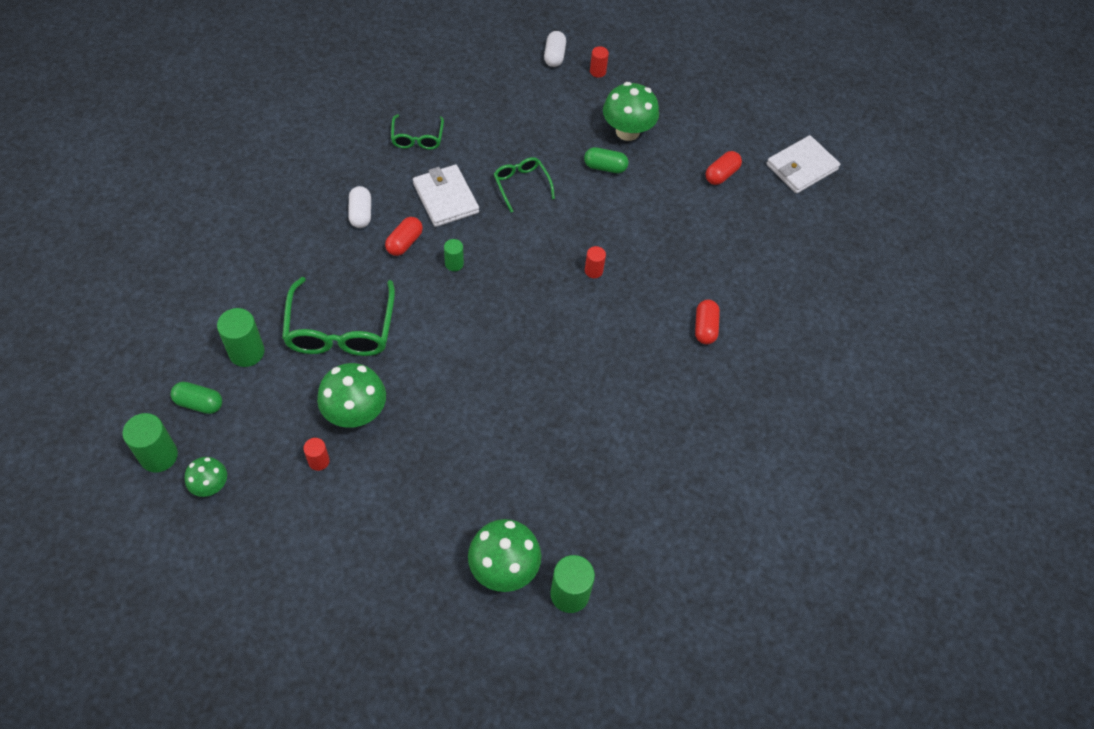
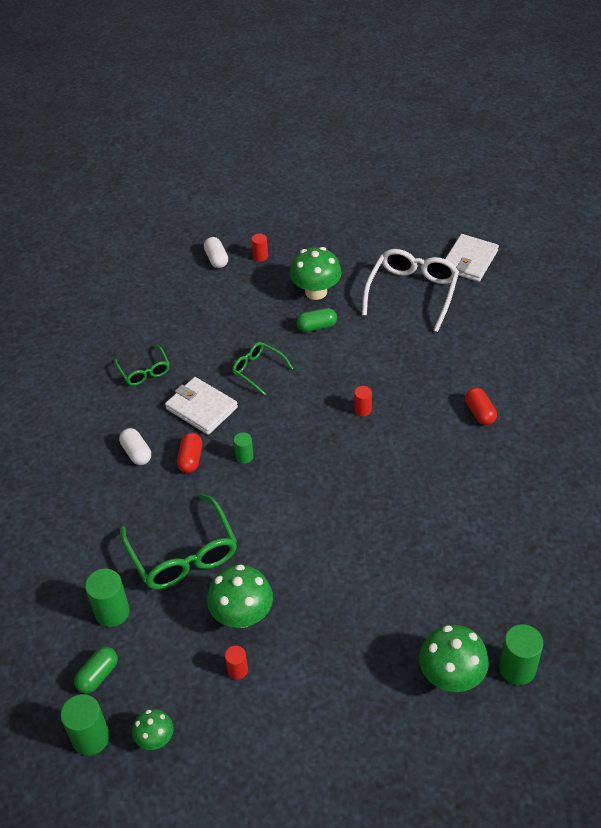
camera: 20 degrees left, 10 degrees down
green capsule [171,382,222,414] -> green capsule turned 45 degrees counterclockwise [74,647,118,693]
red capsule [706,151,742,185] -> white glasses [362,249,459,332]

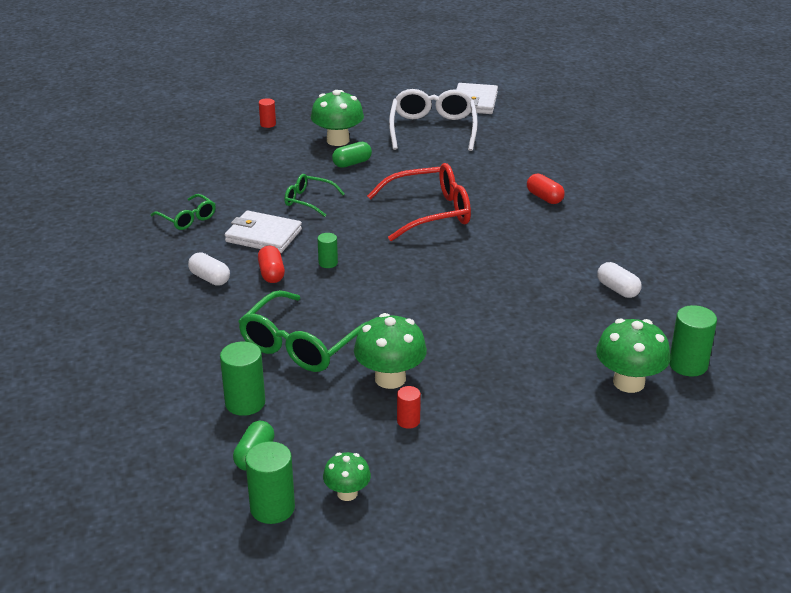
camera: 20 degrees left, 15 degrees down
green glasses [120,493,237,589] -> green glasses turned 75 degrees clockwise [238,290,367,372]
white capsule [204,237,228,268] -> white capsule moved to [597,262,642,298]
red cylinder [354,386,372,416] -> red glasses [367,163,471,241]

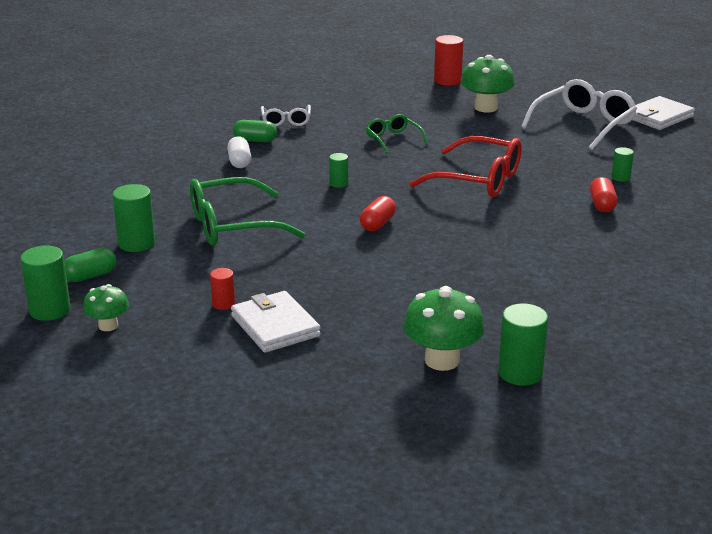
camera: 40 degrees right, 5 degrees down
green glasses [150,194,216,230] -> white glasses [261,105,311,127]
white wallet [225,210,302,253] -> white wallet moved to [231,291,321,353]
red capsule [258,246,285,283] -> red capsule moved to [360,196,396,231]
red cylinder [259,98,276,128] -> red cylinder [434,35,463,86], size x1.76
green capsule [332,142,372,168] -> green capsule moved to [233,120,277,142]
green mushroom [354,313,427,389] -> none
white capsule [597,262,642,298] -> none
none -> green cylinder [611,147,634,182]

